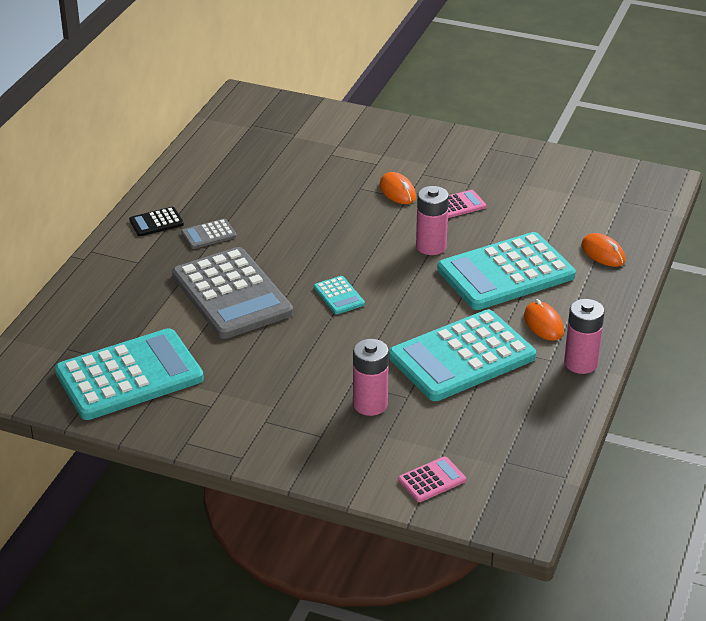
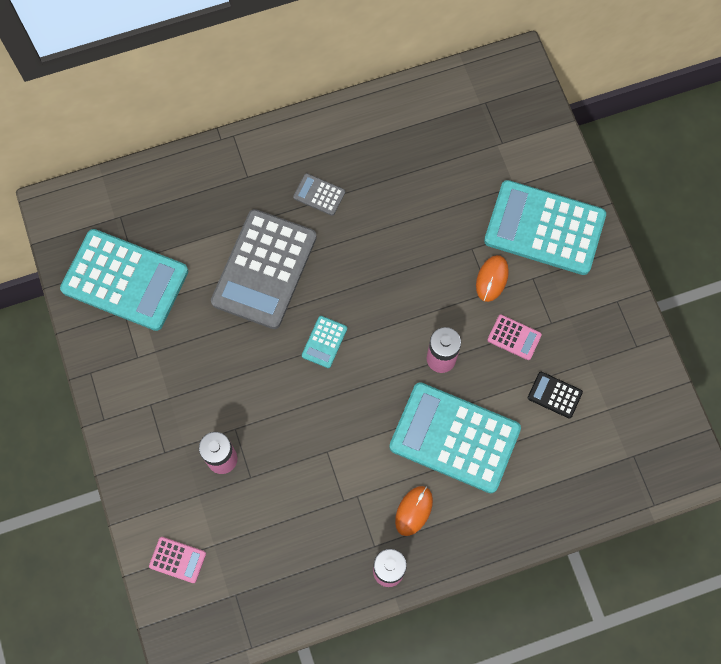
camera: 50 degrees right, 35 degrees up
black calculator [129,207,184,236] -> black calculator moved to [528,372,583,419]
turquoise calculator [389,309,536,401] -> turquoise calculator moved to [484,180,606,275]
orange mouse [581,233,626,267] -> none

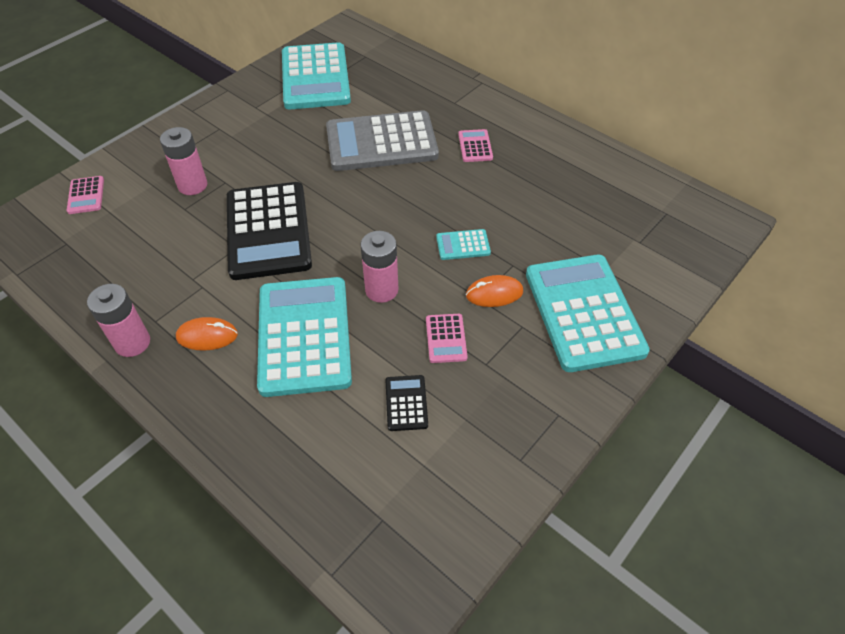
camera: 60 degrees right, 20 degrees down
grey calculator [293,173,345,216] -> pink calculator [458,129,493,162]
turquoise calculator [302,316,347,368] -> turquoise calculator moved to [436,229,491,260]
none -> black calculator [227,182,312,280]

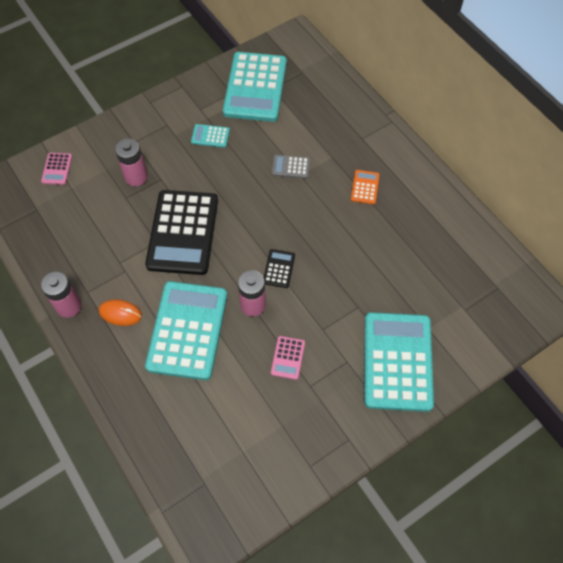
camera: 15 degrees right, 10 degrees up
grey calculator [326,110,439,171] -> grey calculator [272,155,310,178], size x0.42
black calculator [385,375,428,431] -> black calculator moved to [264,249,295,288]
turquoise calculator [436,229,491,260] -> turquoise calculator moved to [191,124,230,148]
pink calculator [458,129,493,162] -> orange calculator [351,170,380,204]
orange mouse [466,275,523,307] -> none

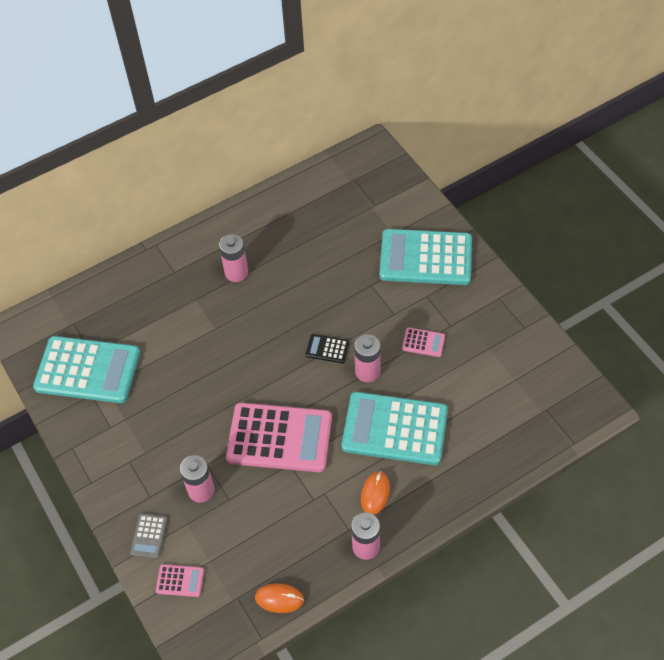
camera: 85 degrees left, 5 degrees down
black calculator [145,190,218,275] -> pink calculator [226,403,332,472]
turquoise calculator [191,124,230,148] -> none
grey calculator [272,155,310,178] -> grey calculator moved to [130,514,168,558]
orange calculator [351,170,380,204] -> pink battery [219,234,248,282]
none -> orange mouse [255,584,304,613]

